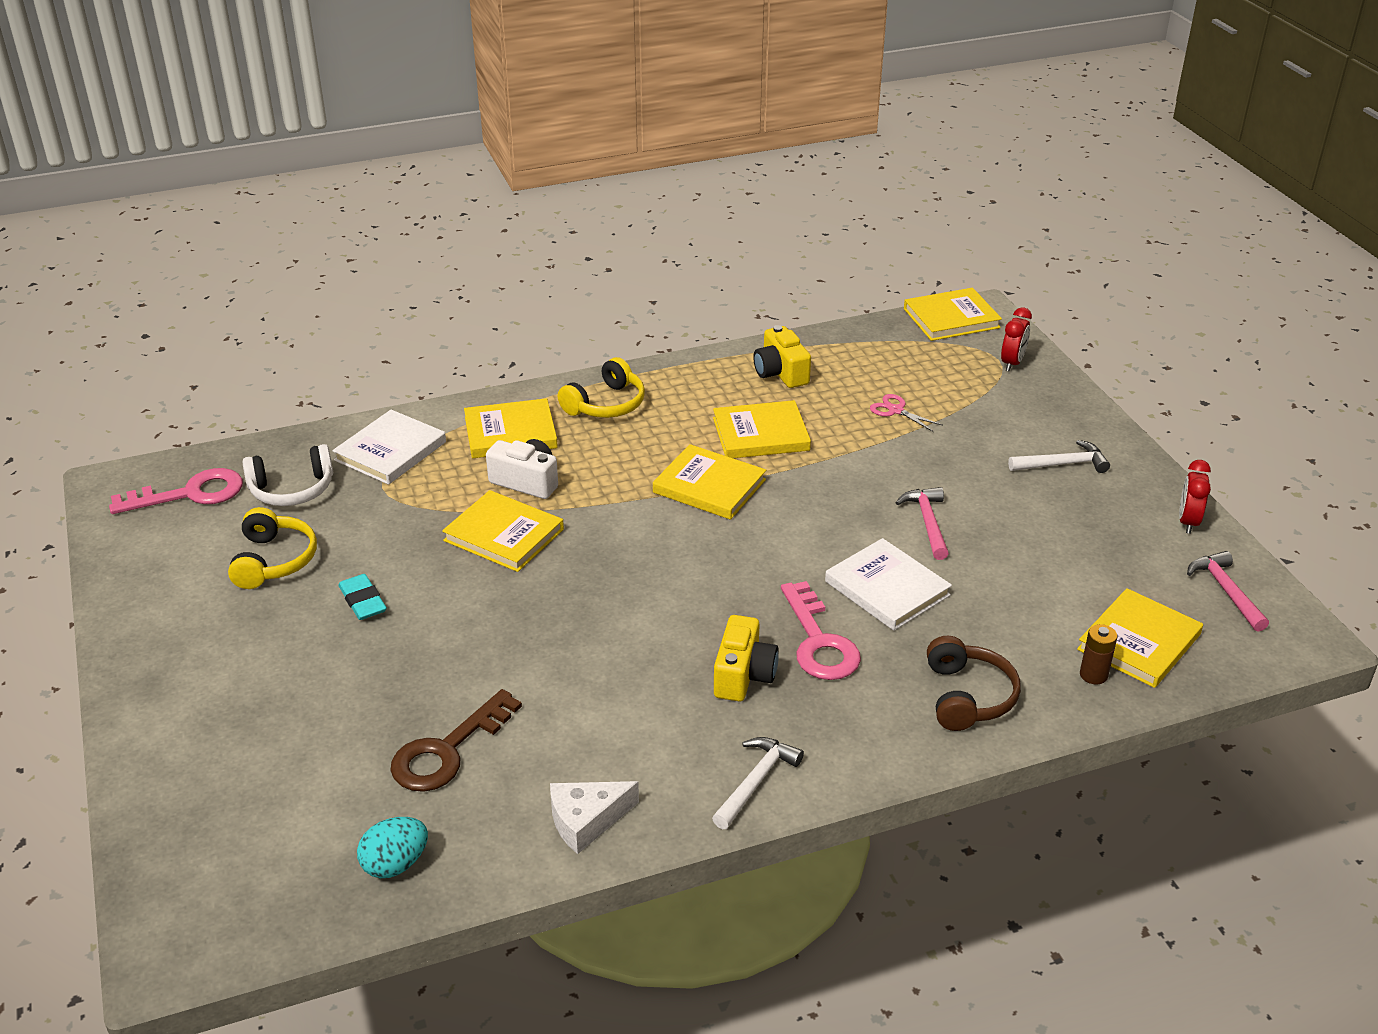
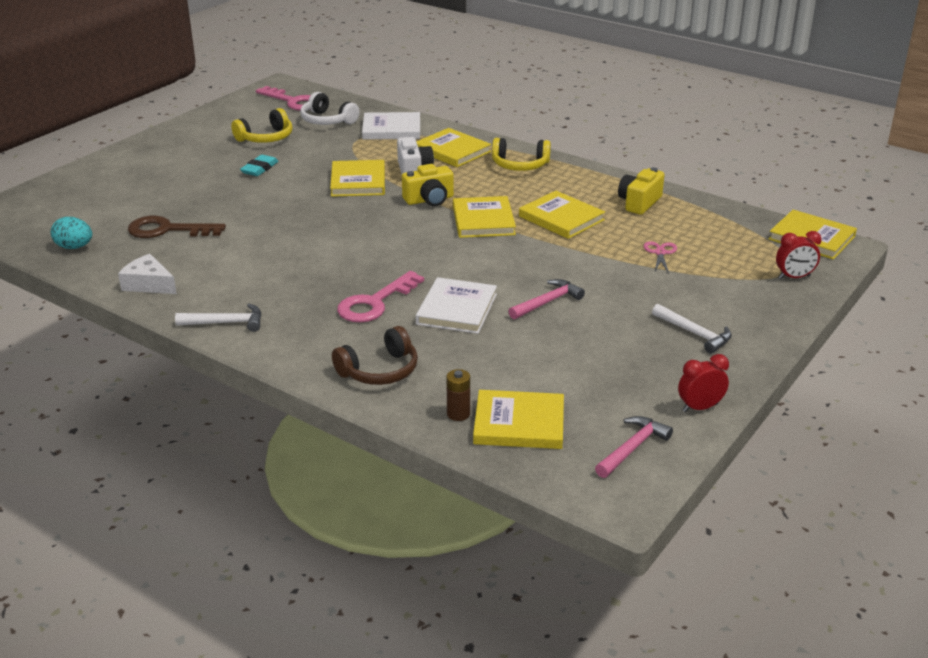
camera: 55 degrees right, 5 degrees down
yellow camera [714,615,779,701] -> yellow camera moved to [402,164,454,206]

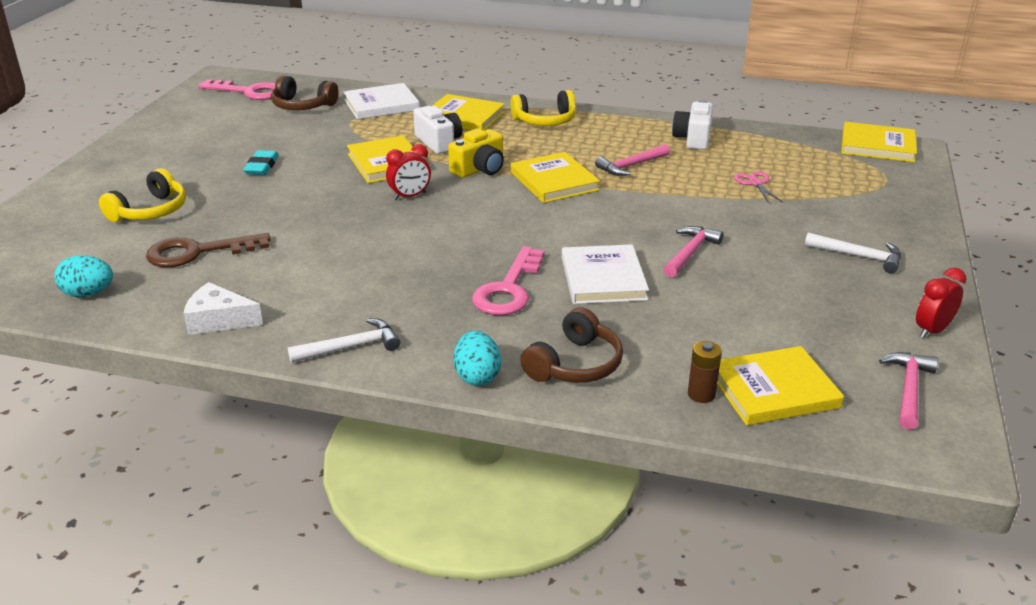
camera: 20 degrees left, 0 degrees up
yellow headphones [231,108,293,143] -> yellow headphones moved to [99,168,186,222]
white headphones [300,92,360,125] -> brown headphones [271,75,339,110]
yellow book [519,191,605,239] -> pink hammer [595,144,670,176]
yellow camera [618,167,664,215] -> white camera [672,100,713,150]
red clock [776,231,822,279] -> red clock moved to [386,144,431,200]
none -> turquoise egg [453,331,501,385]

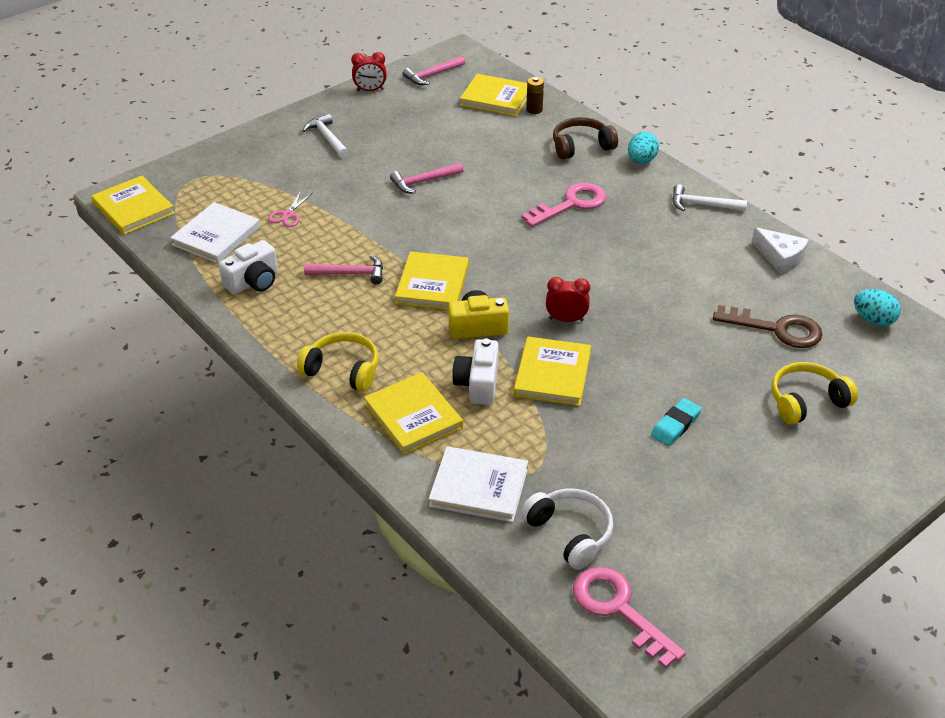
camera: 145 degrees left, 10 degrees up
brown headphones [271,75,339,110] -> white headphones [521,489,613,570]
white book [562,244,649,304] -> white book moved to [170,202,260,264]

